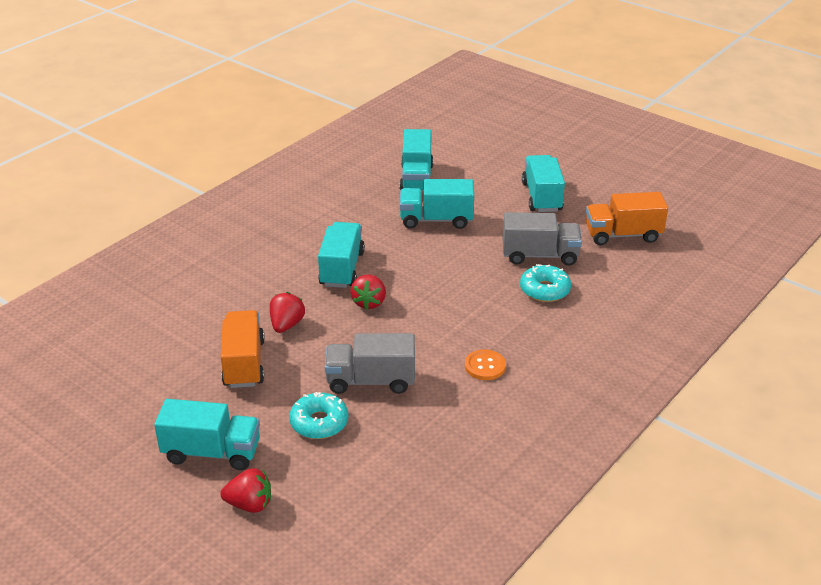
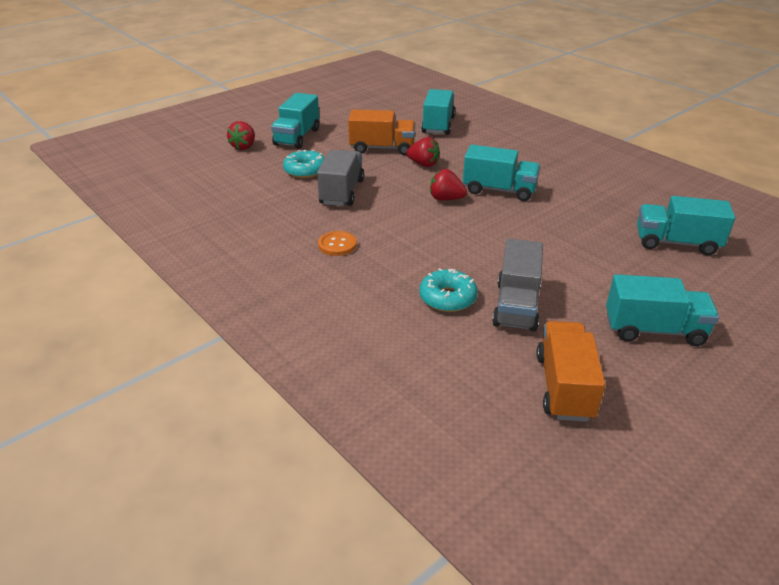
camera: 100 degrees right, 0 degrees up
turquoise truck [400,179,474,229] -> turquoise truck moved to [421,89,456,135]

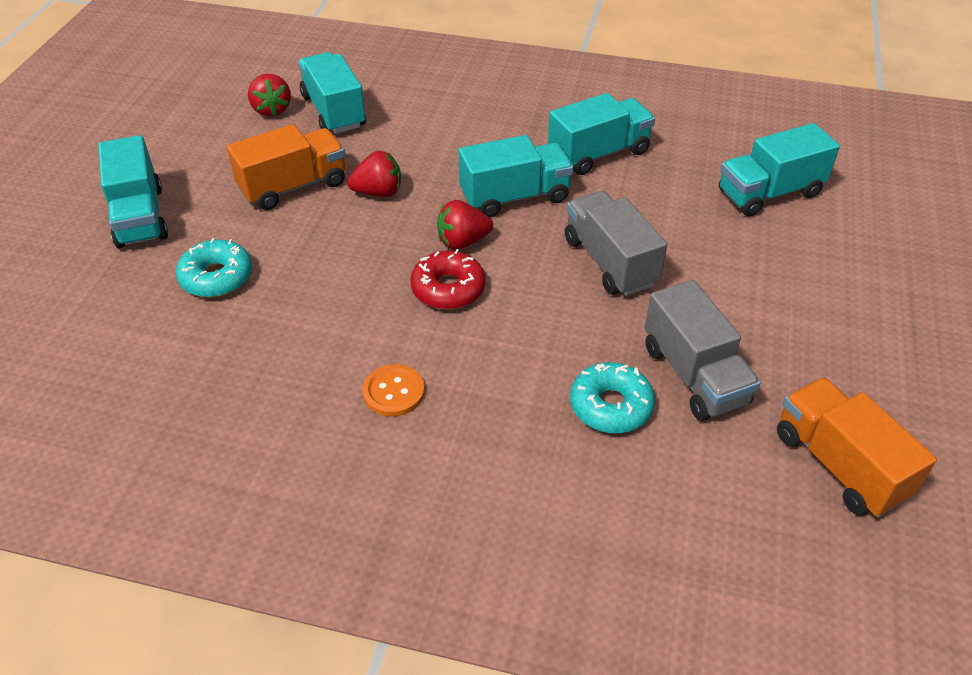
camera: 35 degrees left, 10 degrees up
red strawberry [227,121,255,150] -> red strawberry moved to [248,74,291,116]
grey truck [317,150,364,206] -> grey truck moved to [565,191,667,296]
turquoise truck [606,274,719,346] -> turquoise truck moved to [548,93,655,175]
none -> red donut [410,249,485,309]

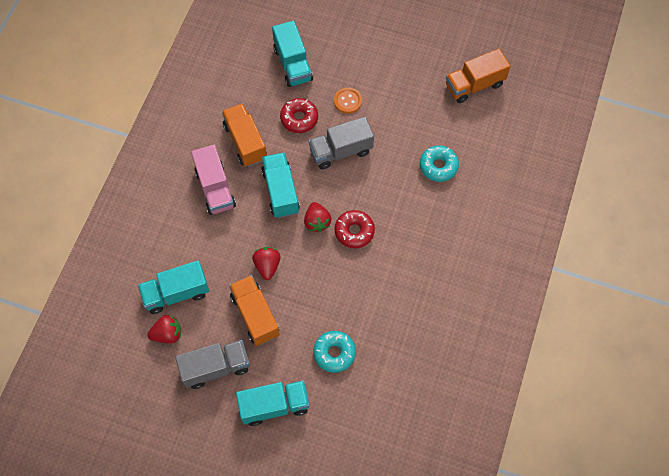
camera: 85 degrees left, 20 degrees up
orange button [363,364,425,417] -> orange button moved to [334,88,362,114]
turquoise truck [548,93,655,175] -> orange truck [222,103,267,167]
grey truck [644,280,761,421] -> grey truck moved to [175,340,249,389]
none -> pink truck [191,144,236,215]
none -> red donut [280,98,318,133]

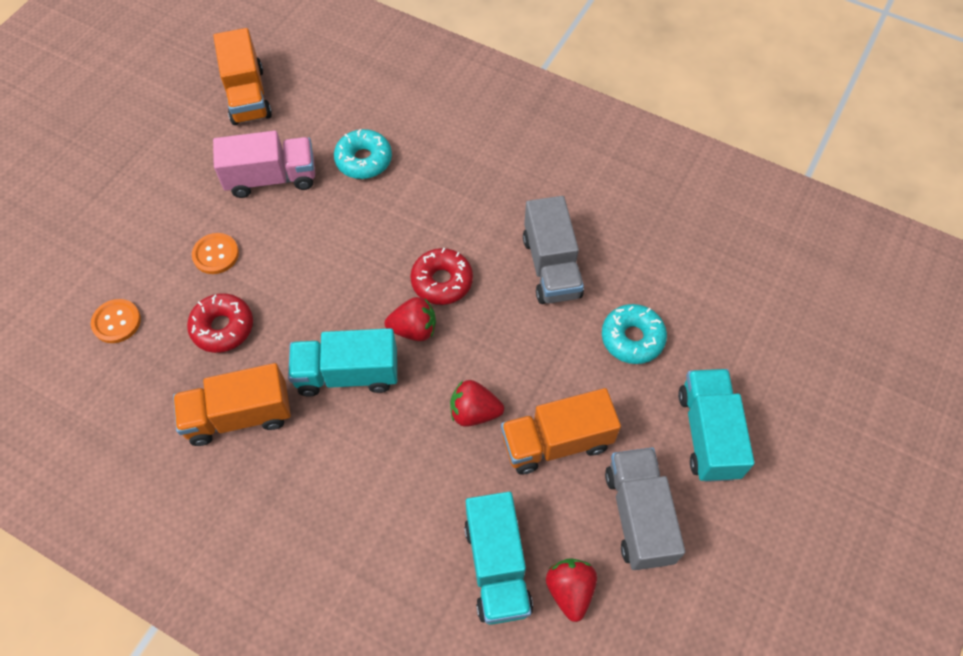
camera: 80 degrees left, 5 degrees down
pink truck [191,144,236,215] -> pink truck moved to [213,131,315,198]
turquoise truck [272,21,313,87] -> orange button [91,299,141,343]
grey truck [308,117,374,169] -> grey truck moved to [523,196,584,304]

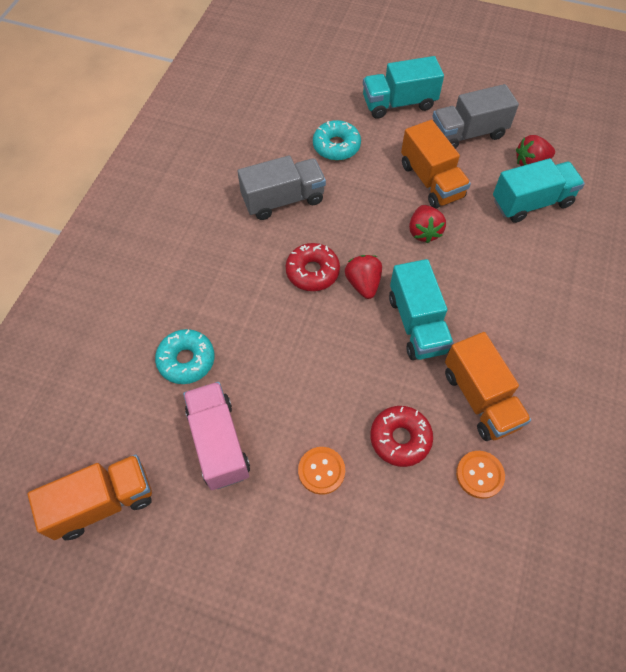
camera: 100 degrees left, 0 degrees up
orange button [91,299,141,343] -> orange button moved to [456,451,505,499]

